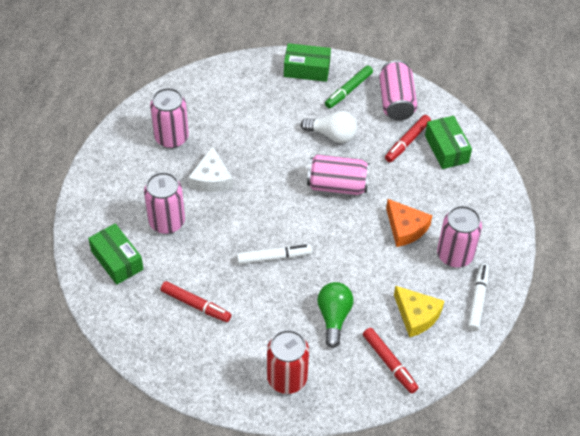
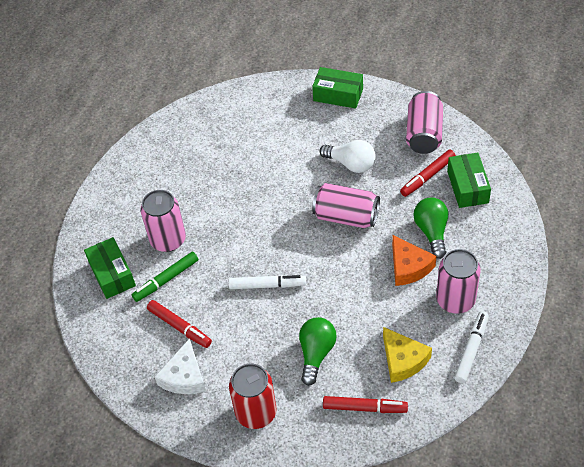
camera: 15 degrees right, 0 degrees up
pink can [150,88,189,148] -> none
white cheese [188,146,233,192] -> white cheese moved to [155,338,206,394]
green marker [325,65,373,109] -> green marker moved to [132,252,198,302]
red marker [363,328,418,394] -> red marker turned 60 degrees counterclockwise [323,396,408,413]
none -> green light bulb [413,197,448,259]

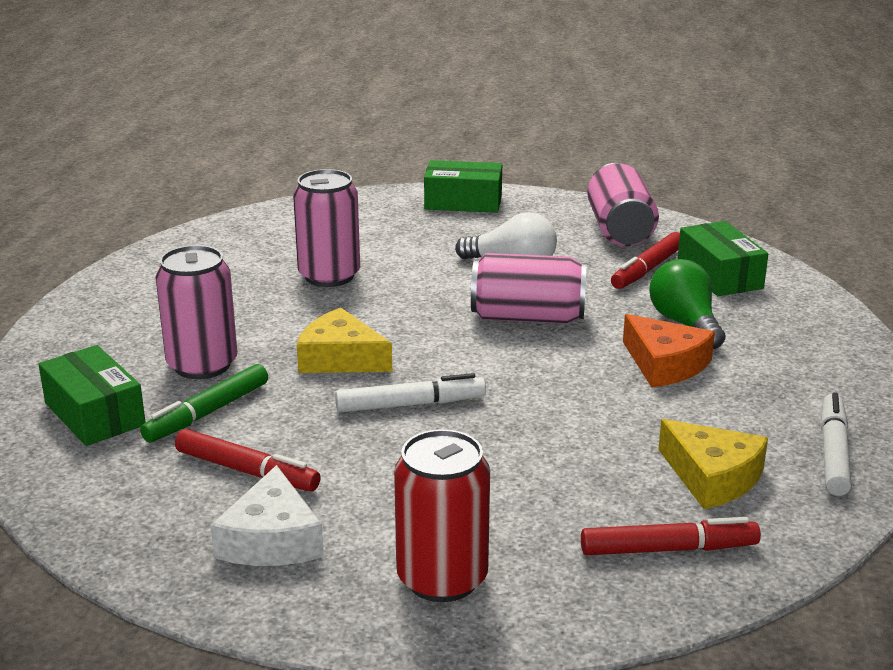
camera: 15 degrees left, 25 degrees down
green light bulb [299,317,337,386] -> none
pink can [436,249,481,314] -> pink can moved to [293,169,360,287]
none -> yellow cheese [297,308,392,373]

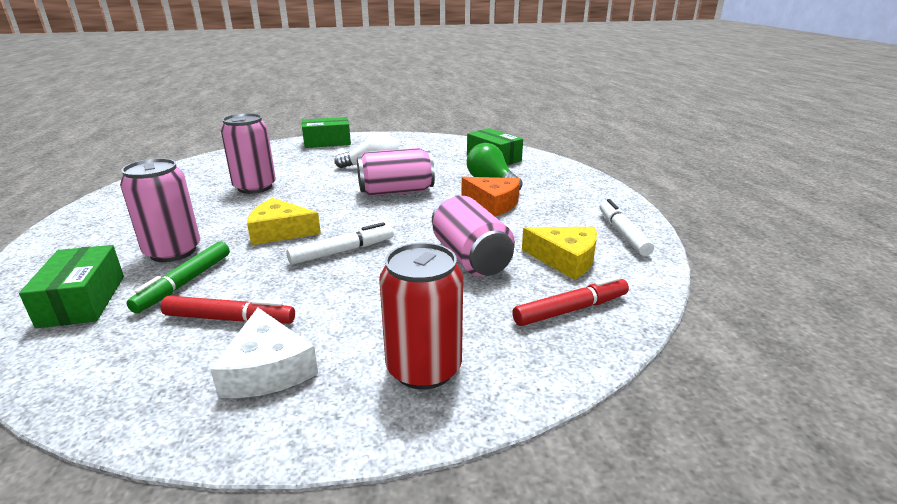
camera: 20 degrees left, 0 degrees up
green box [38,345,146,446] -> green box turned 45 degrees clockwise [19,245,124,328]
pink can [587,163,659,246] -> pink can moved to [432,195,515,277]
red marker [611,232,680,289] -> none

